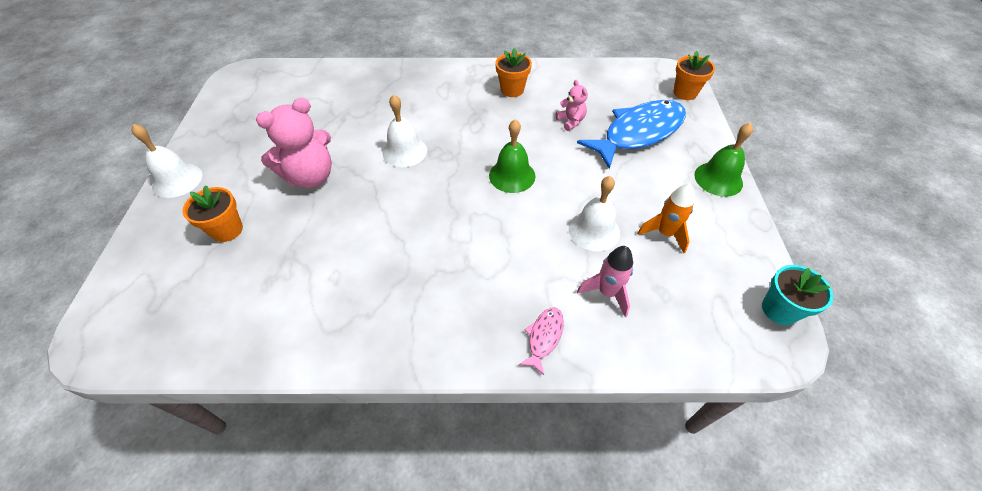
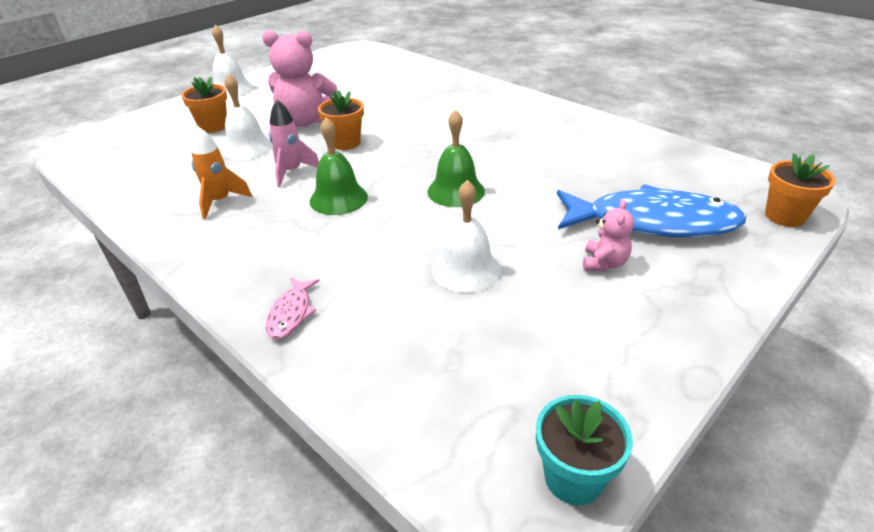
camera: 45 degrees right, 15 degrees down
white bell [383,94,427,167] -> white bell moved to [222,74,273,160]
orange flower pot [495,48,532,97] -> orange flower pot moved to [318,90,364,150]
pink fish [519,307,564,375] -> pink fish turned 120 degrees clockwise [266,277,319,339]
pink teddy bear [556,80,588,131] -> pink teddy bear moved to [583,200,634,271]
pink rocket [577,246,633,317] -> pink rocket moved to [269,100,319,187]
orange rocket [637,183,695,253] -> orange rocket moved to [191,126,252,219]
green bell [694,123,753,197] -> green bell moved to [310,117,368,215]

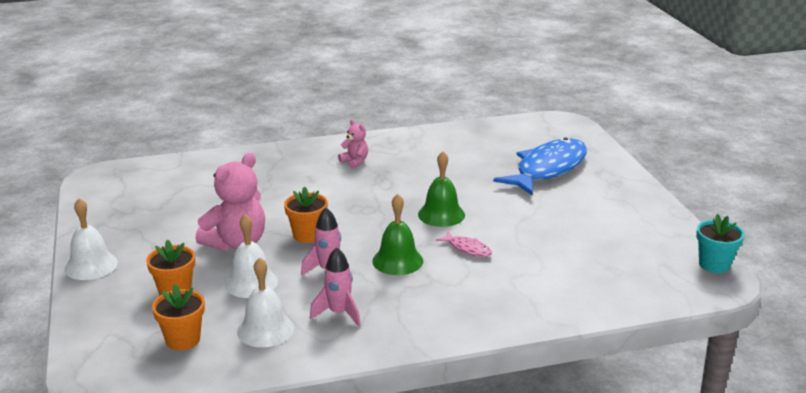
camera: 60 degrees left, 10 degrees down
orange rocket [191,126,252,219] -> pink rocket [310,247,361,327]
pink fish [266,277,319,339] -> pink fish moved to [436,231,492,257]
white bell [432,180,501,293] -> white bell moved to [237,258,294,347]
pink teddy bear [583,200,634,271] -> pink teddy bear moved to [338,120,368,169]
orange flower pot [765,153,835,227] -> orange flower pot moved to [152,284,205,350]

